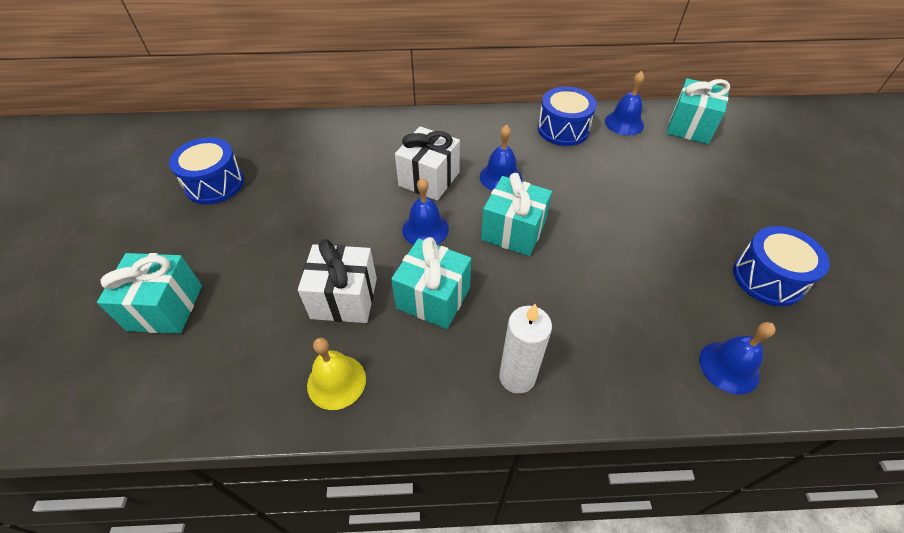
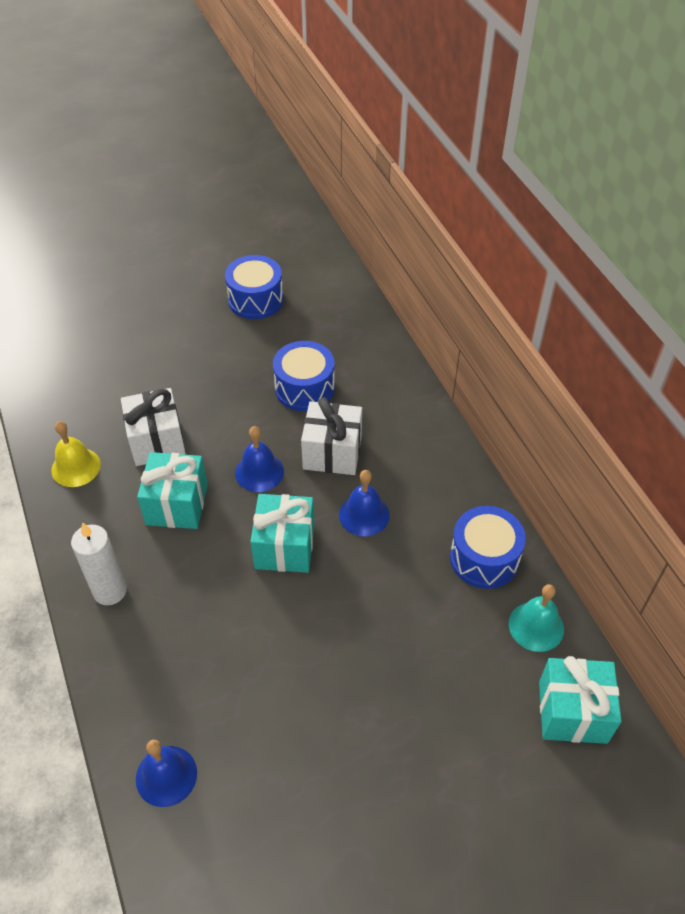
camera: 70 degrees right, 0 degrees up
turquoise gift [97,253,202,334] -> none
blue bell [605,71,644,135] -> turquoise bell [509,584,564,652]
blue drum [733,226,830,306] -> blue drum moved to [273,341,335,411]

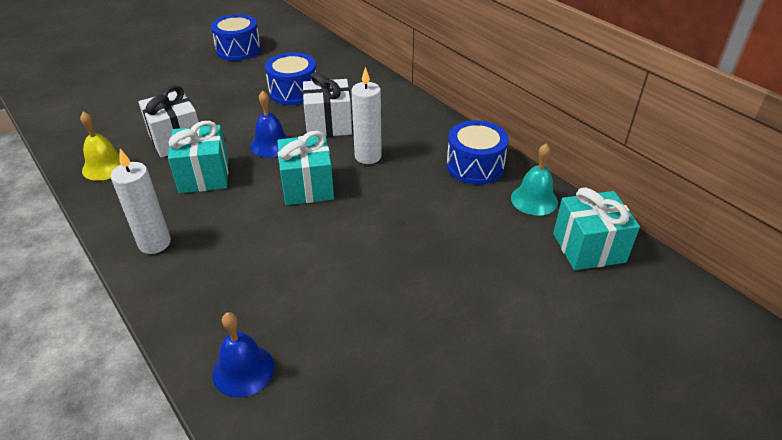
camera: 15 degrees left, 10 degrees down
blue bell [339,470,390,536] -> white candle [351,67,382,164]

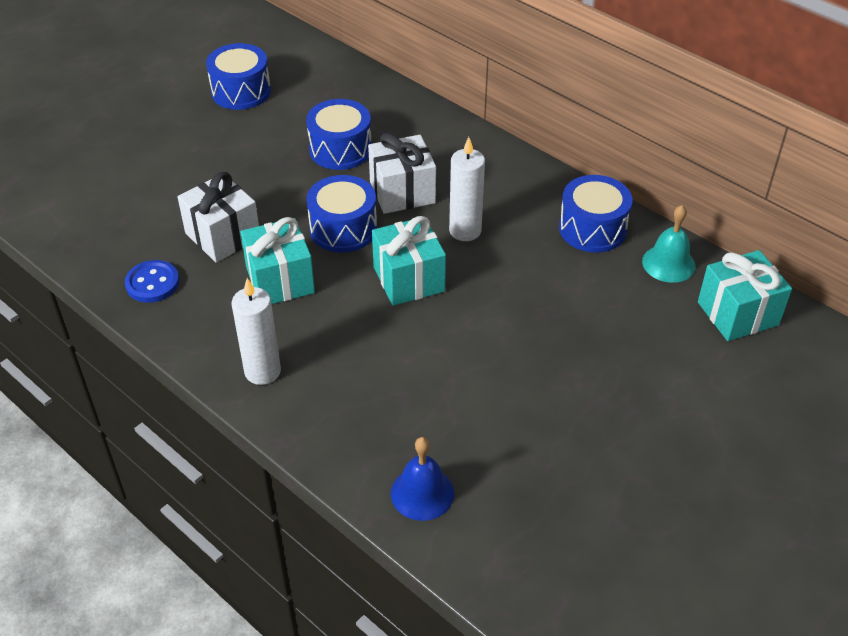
camera: 10 degrees left, 5 degrees up
yellow bell [80,112,121,181] -> blue button [125,260,179,303]
blue bell [250,91,289,158] -> blue drum [307,175,377,253]

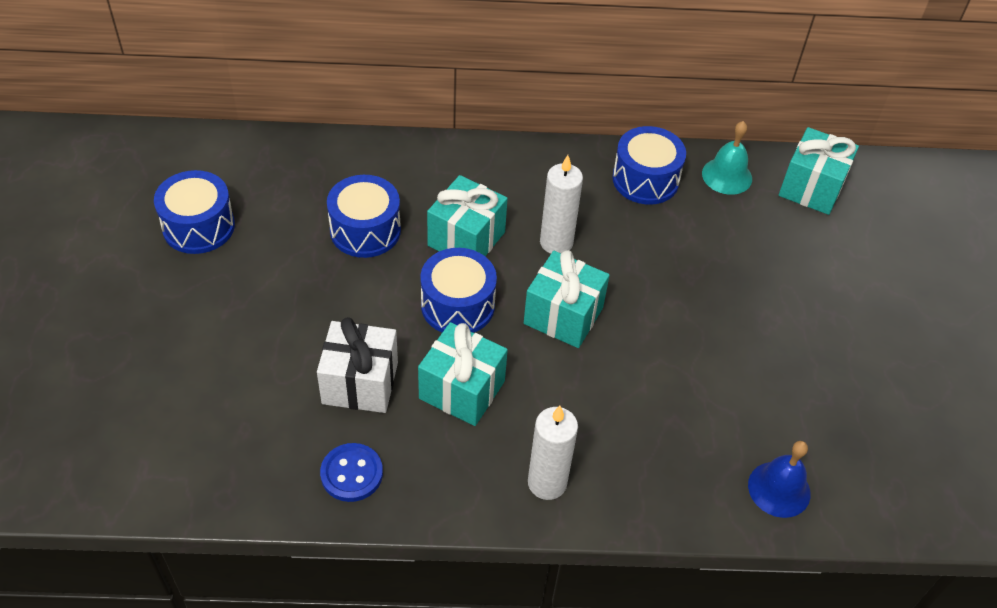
camera: 45 degrees left, 5 degrees up
white gift [368,133,436,214] -> turquoise gift [427,175,508,256]

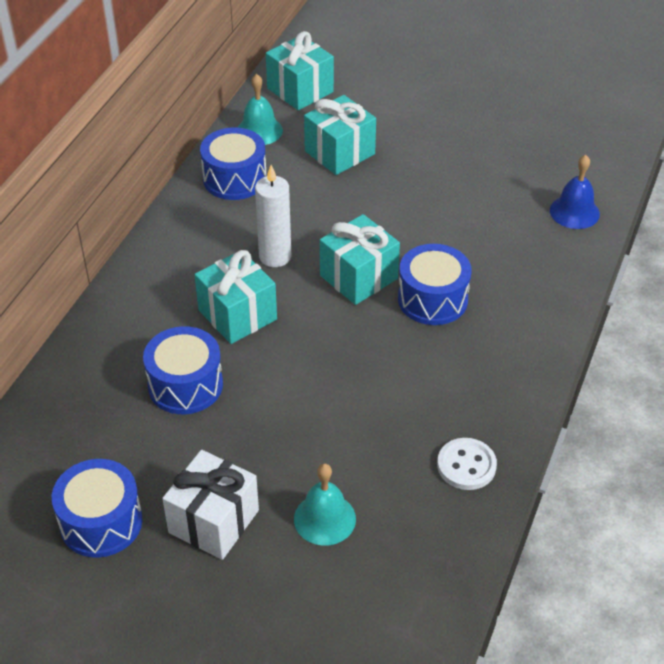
camera: 65 degrees left, 5 degrees down
white gift [317,317,398,413] -> white gift moved to [162,450,259,560]
blue button [320,443,383,502] -> white button [437,438,497,490]
turquoise gift [418,322,508,426] -> turquoise gift moved to [304,95,376,175]
blue drum [420,248,497,333] -> blue drum moved to [398,244,471,325]
white candle [528,406,578,500] -> none
none -> turquoise bell [294,463,356,546]

